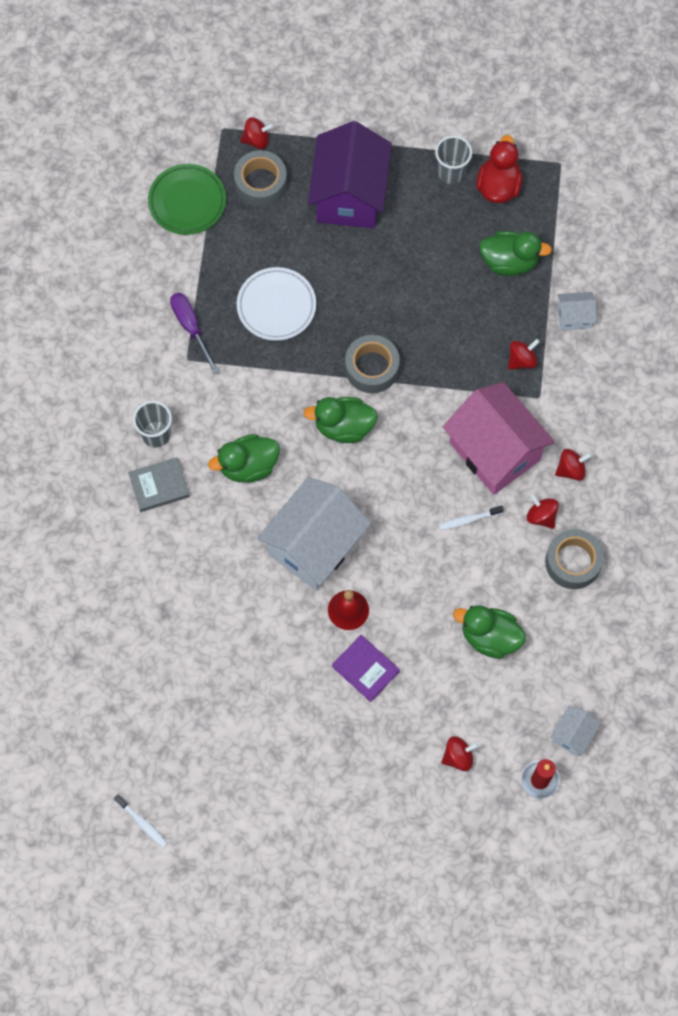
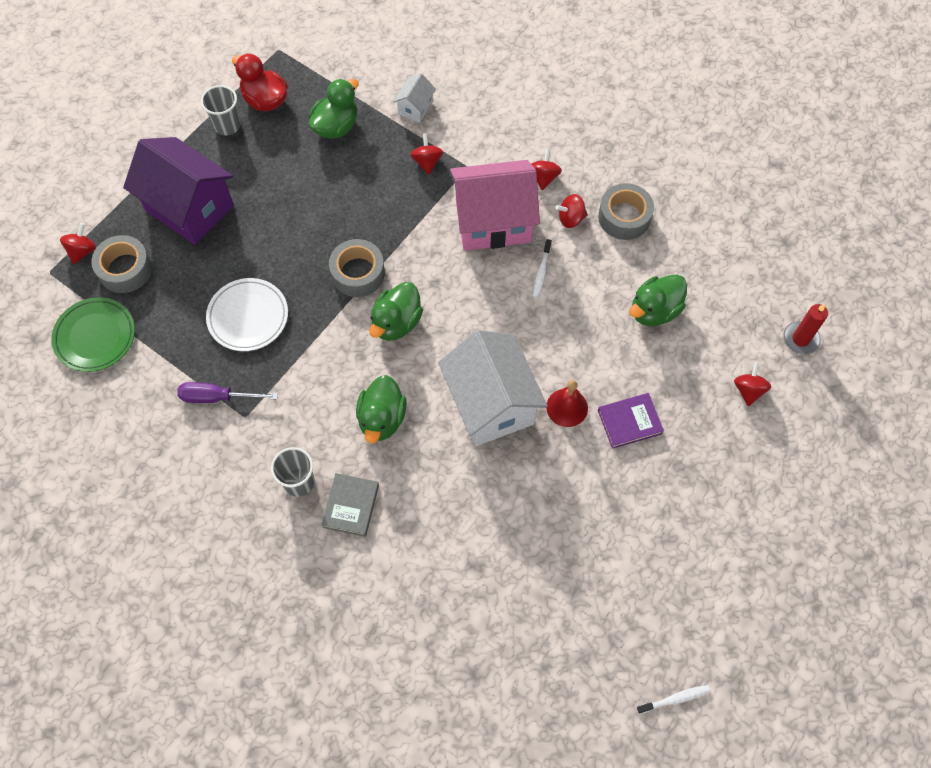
camera: 60 degrees left, 5 degrees down
white house [550,706,600,756] -> none

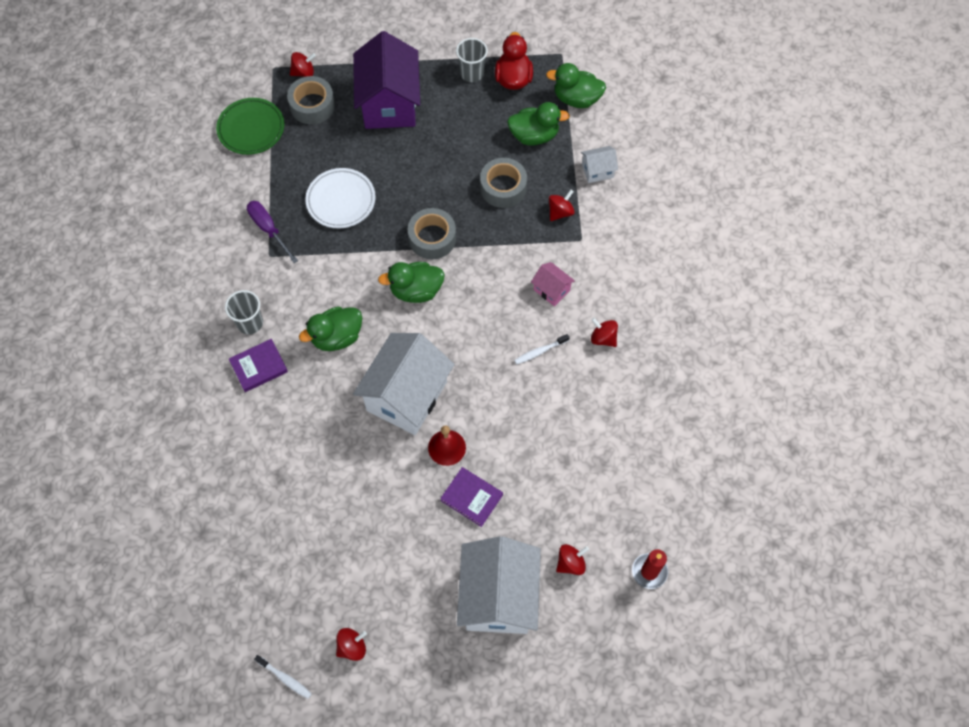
camera: 50 degrees right, 0 degrees up
grey book [322,473,379,537] -> purple book [229,339,288,392]
pink house [450,160,540,251] -> pink house [531,262,575,307], size x0.45
red spinning top [532,149,562,190] -> red spinning top moved to [336,628,367,661]
grey tape [598,183,654,240] -> grey tape moved to [480,158,527,208]
green duck [629,275,687,326] -> green duck moved to [546,63,606,108]
none -> white house [457,536,541,634]

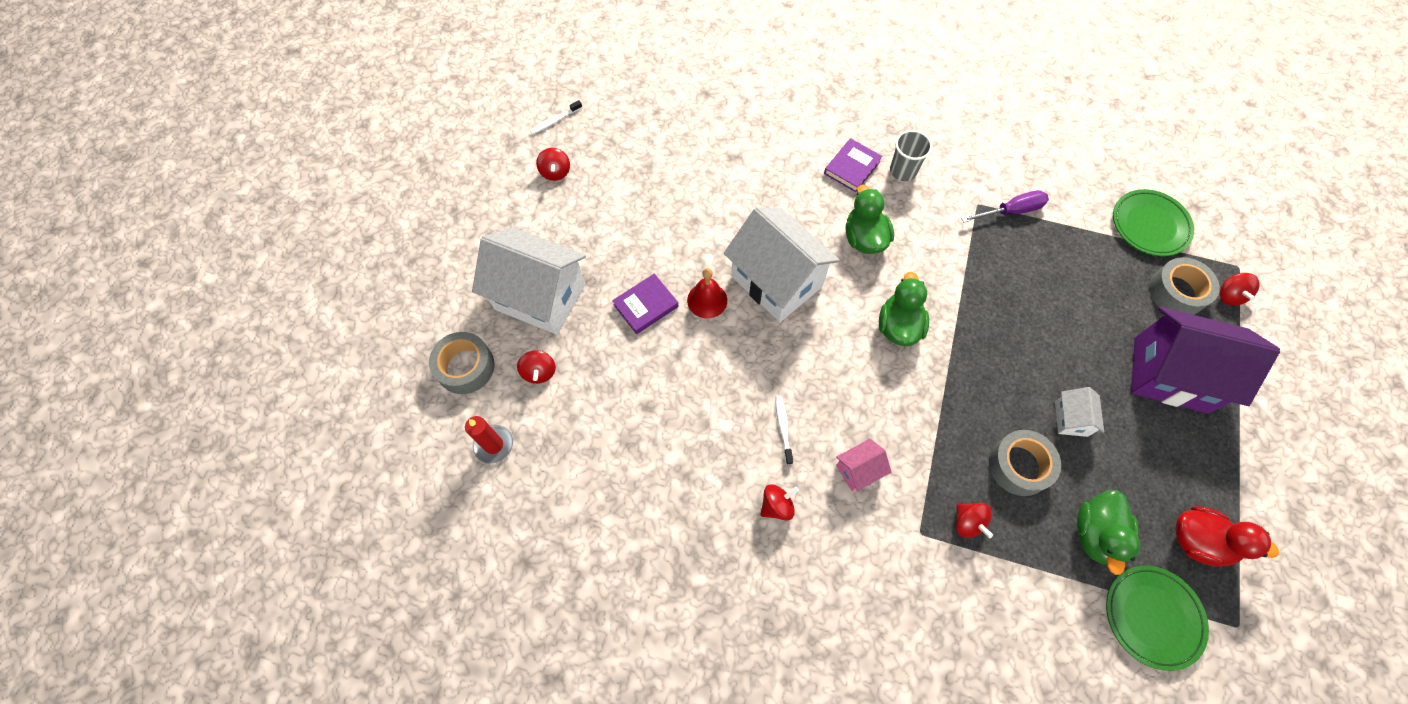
camera: 110 degrees right, 0 degrees up
purple book [229,339,288,392] -> purple book turned 45 degrees clockwise [824,138,882,192]
white plate [305,168,376,229] -> none
grey tape [408,208,456,259] -> grey tape moved to [429,332,494,394]
grey cup [456,38,488,82] -> none
green duck [546,63,606,108] -> green plate [1106,566,1209,671]
white house [581,146,618,183] -> white house moved to [1055,387,1104,437]

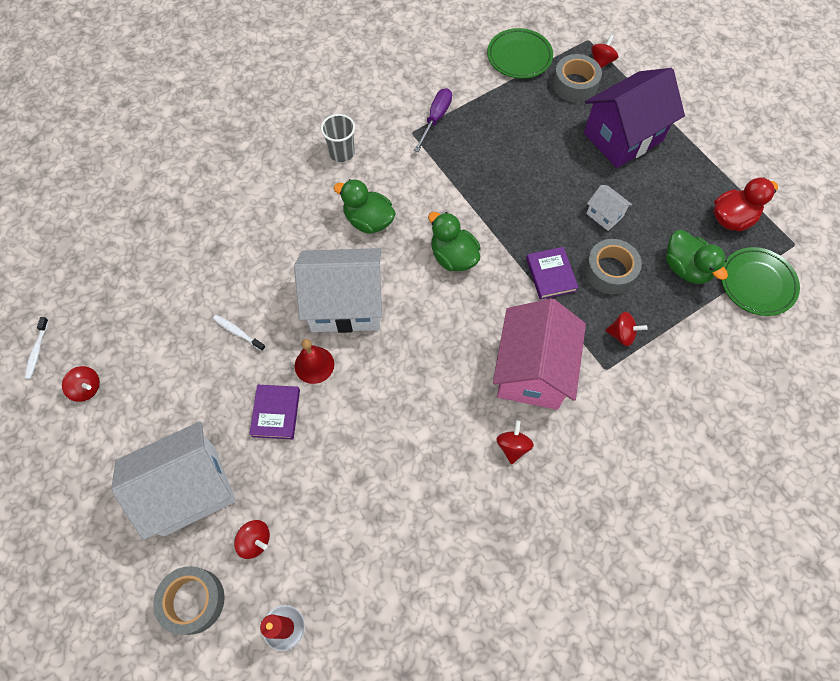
camera: 50 degrees left, 0 degrees up
white toothbrush [775,396,793,465] -> white toothbrush moved to [213,315,266,351]
purple book [824,138,882,192] -> purple book moved to [526,247,579,300]
pink house [836,439,891,492] -> pink house [493,298,586,410], size x2.24
red spinning top [1220,273,1259,306] -> red spinning top turned 105 degrees counterclockwise [591,35,618,68]

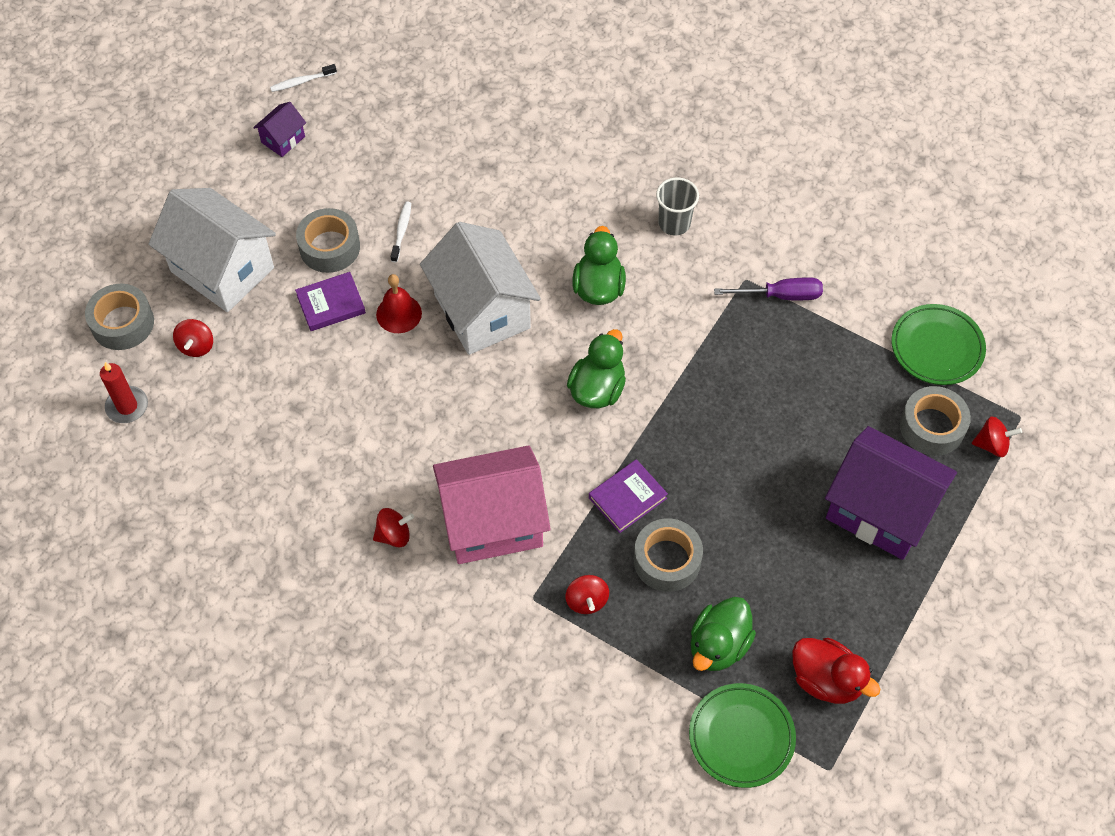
camera: 65 degrees right, 5 degrees down
red spinning top [62,366,100,402] -> purple house [253,102,306,157]
white house [586,185,632,231] -> none
none -> grey tape [296,208,360,273]

